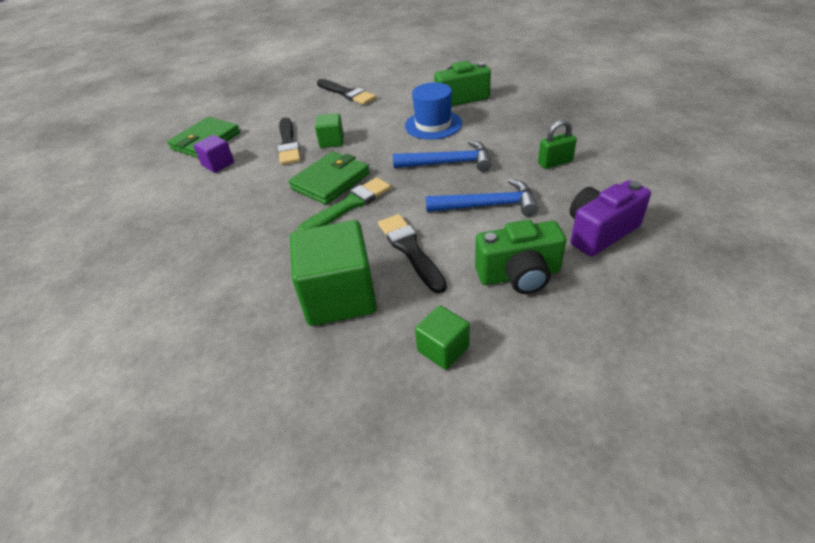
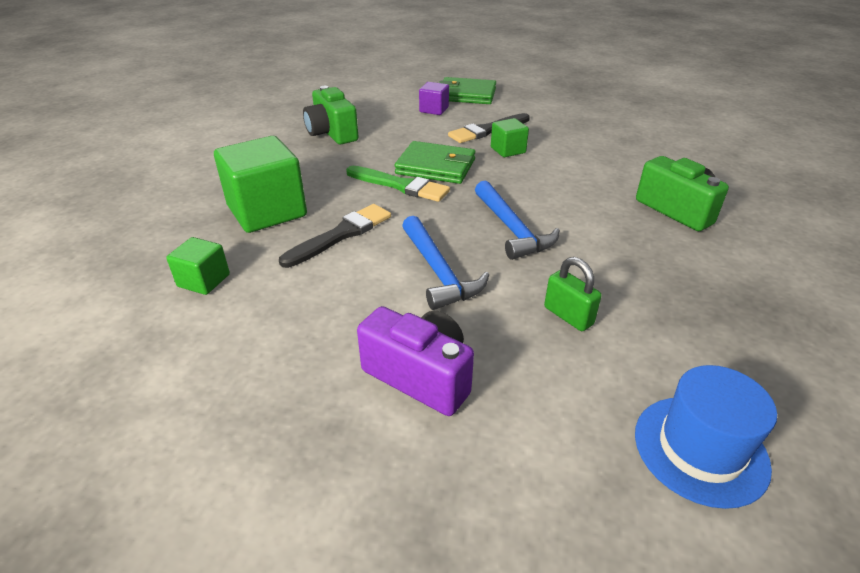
camera: 65 degrees right, 5 degrees down
black brush [317,79,376,105] -> none
blue hat [405,82,462,140] -> blue hat moved to [635,365,777,509]
green camera [475,220,566,294] -> green camera moved to [303,86,359,144]

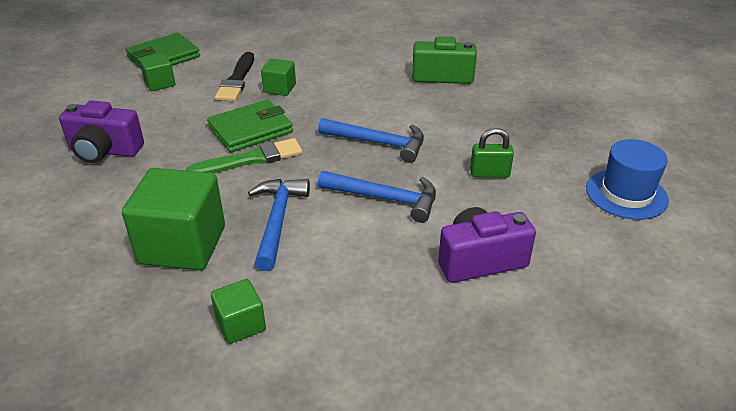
camera: 50 degrees left, 0 degrees up
black brush [279,204,391,268] -> blue hammer [248,179,310,271]
green camera [303,86,359,144] -> purple camera [59,101,144,163]
purple cube [419,82,449,115] -> green cube [139,53,175,91]

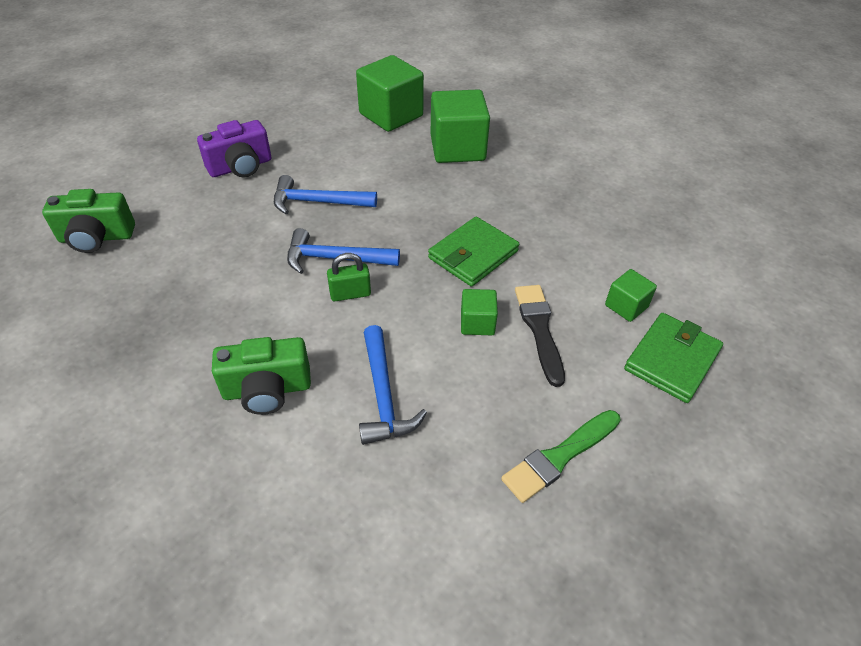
camera: 165 degrees right, 10 degrees up
purple camera [59,101,144,163] -> none
green brush [187,138,303,173] -> green brush moved to [501,410,620,503]
green cube [211,279,266,344] -> green cube [356,55,424,132], size x1.97
blue hammer [248,179,310,271] -> blue hammer moved to [359,325,427,445]
green padlock [470,128,514,178] -> green padlock moved to [327,253,371,301]
blue hat [586,139,669,220] -> green camera [42,189,135,253]

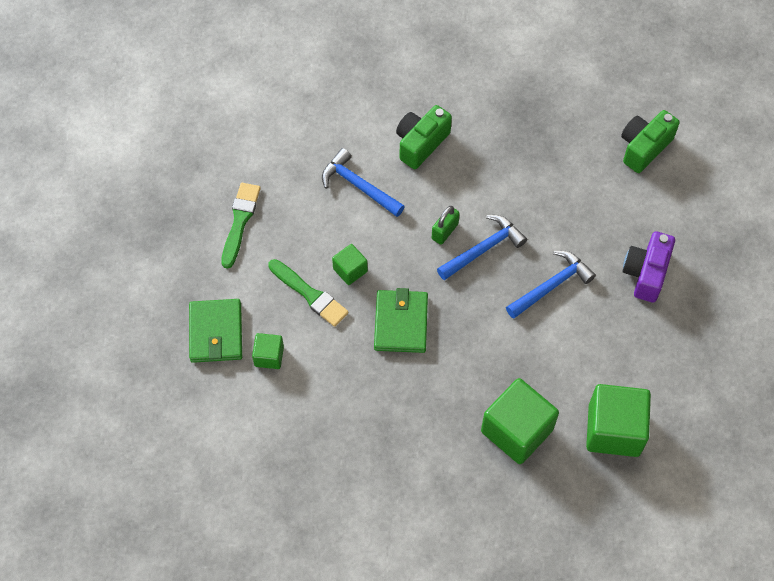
camera: 140 degrees right, 15 degrees up
black brush [515,285,565,387] -> green brush [268,259,349,327]

